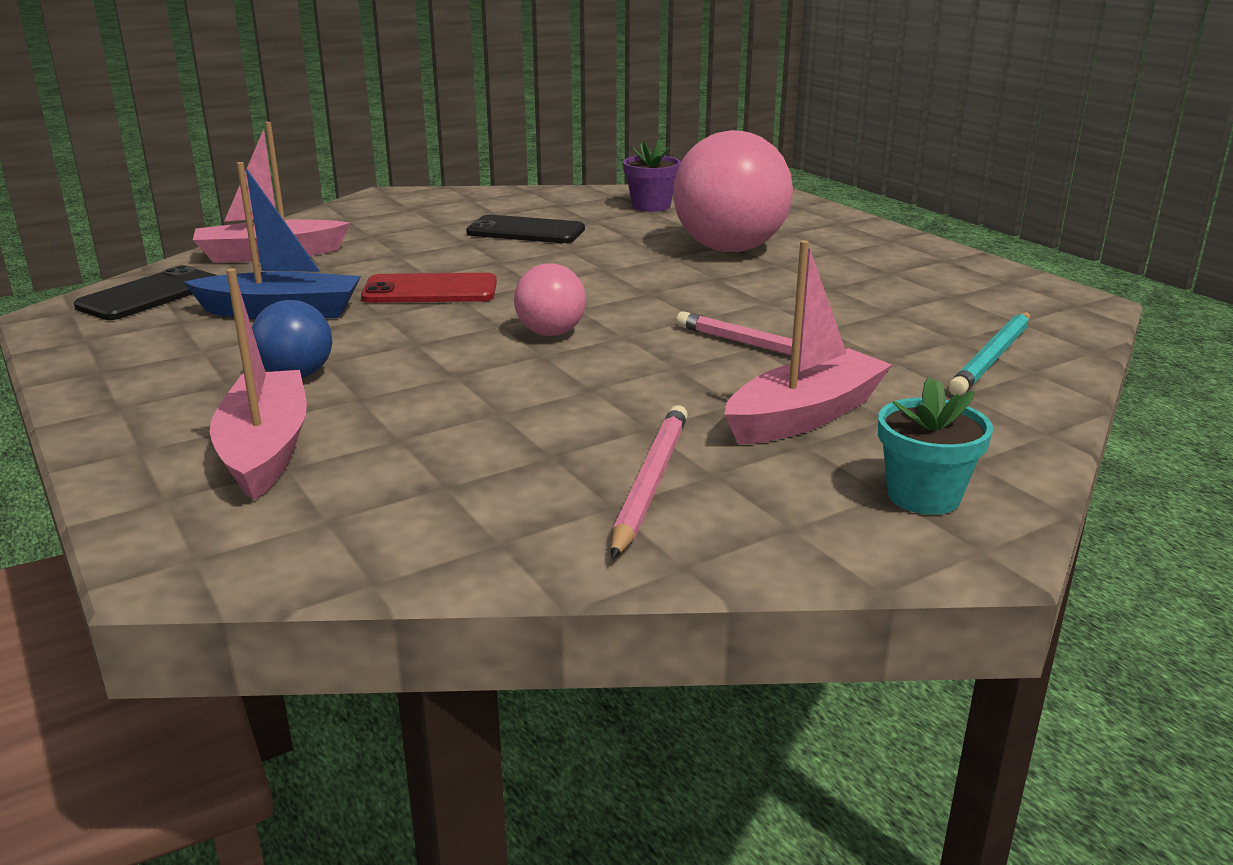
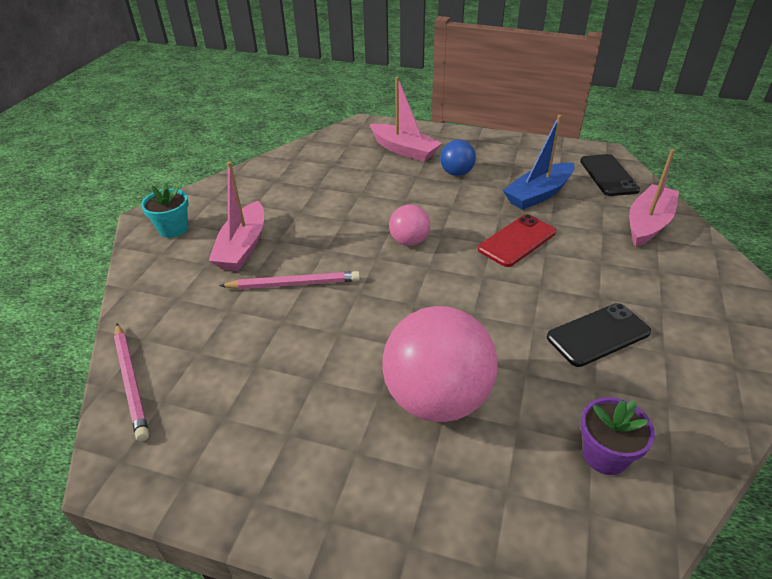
camera: 140 degrees right, 15 degrees up
pink pencil [611,405,688,559] -> pink pencil moved to [114,324,149,441]
turquoise pencil [948,312,1031,396] -> none

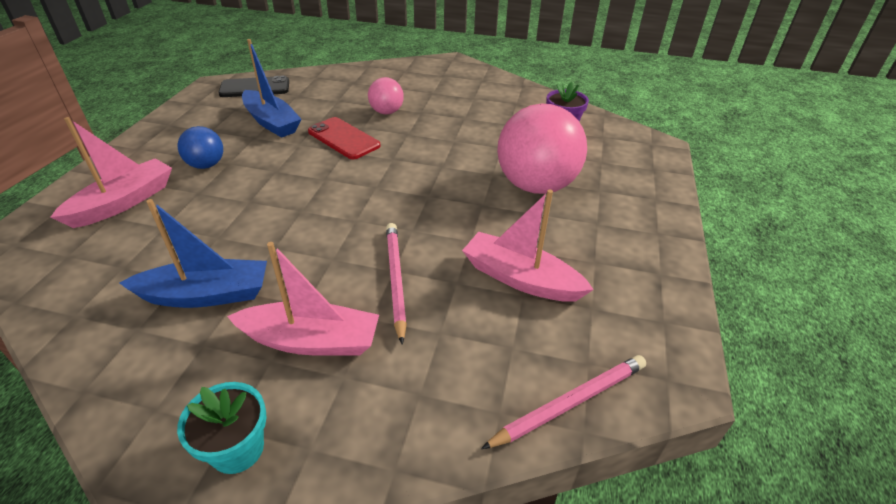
camera: 95 degrees left, 0 degrees up
pink ball [389,204,430,246] -> pink ball moved to [368,77,404,114]
black phone [547,303,651,367] -> none
pink boat [629,149,679,247] -> pink boat moved to [462,189,594,302]
none -> blue boat [120,199,267,308]

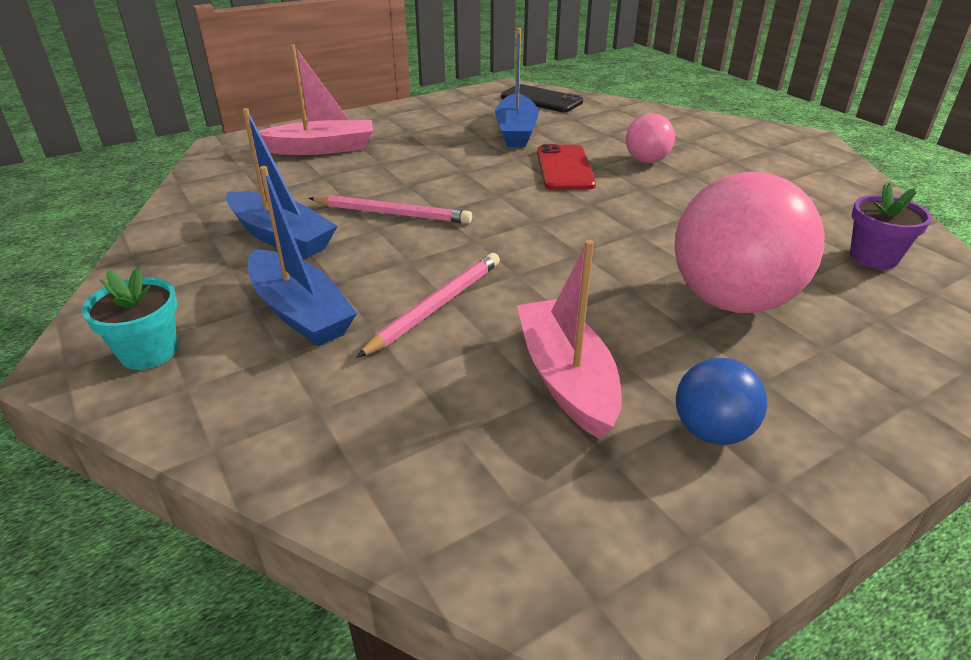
camera: 45 degrees right, 5 degrees down
blue ball [178,126,223,169] -> blue ball moved to [676,358,767,445]
pink boat [227,242,379,356] -> blue boat [248,166,357,346]
pink pencil [481,355,646,449] -> pink pencil moved to [308,195,472,224]

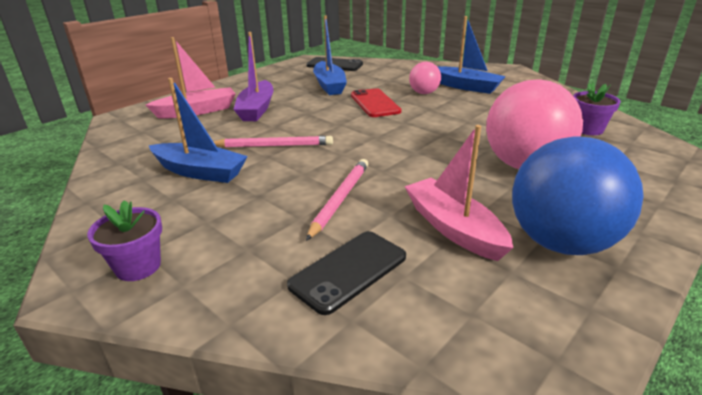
camera: 15 degrees left, 5 degrees down
turquoise flower pot [82,267,178,370] -> purple flower pot [87,200,162,281]
blue boat [248,166,357,346] -> blue boat moved to [437,16,506,94]
blue ball [676,358,767,445] -> blue ball [512,136,644,255], size x2.00
none -> purple boat [233,32,274,121]
none -> black phone [287,231,406,315]

